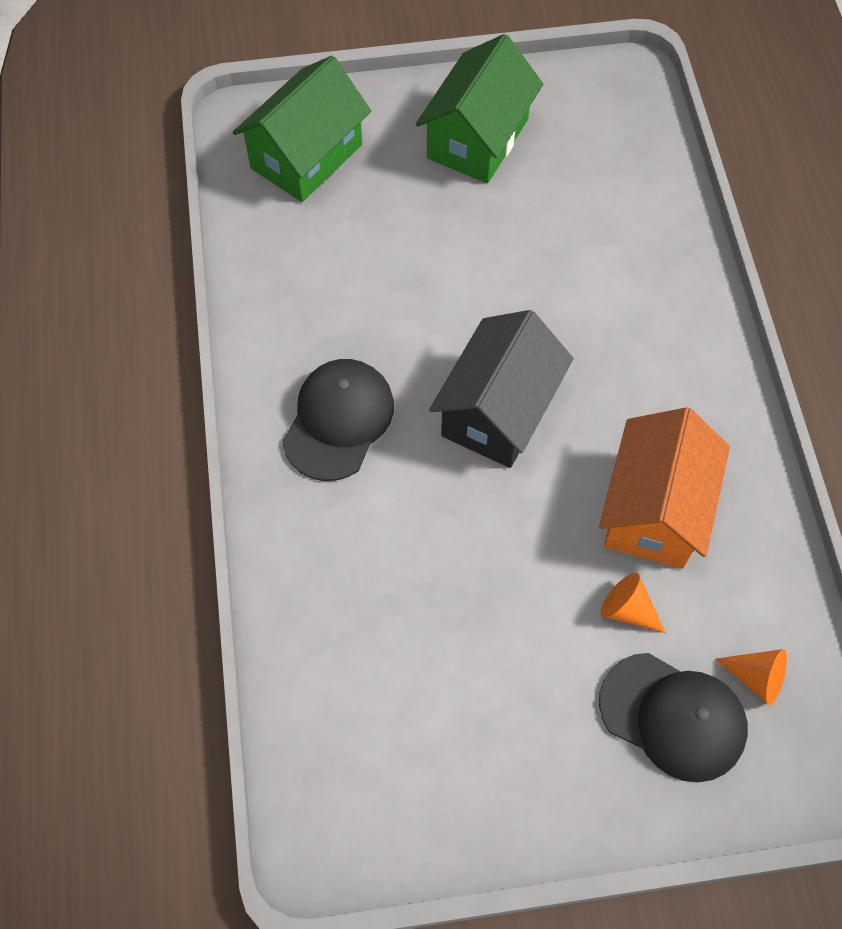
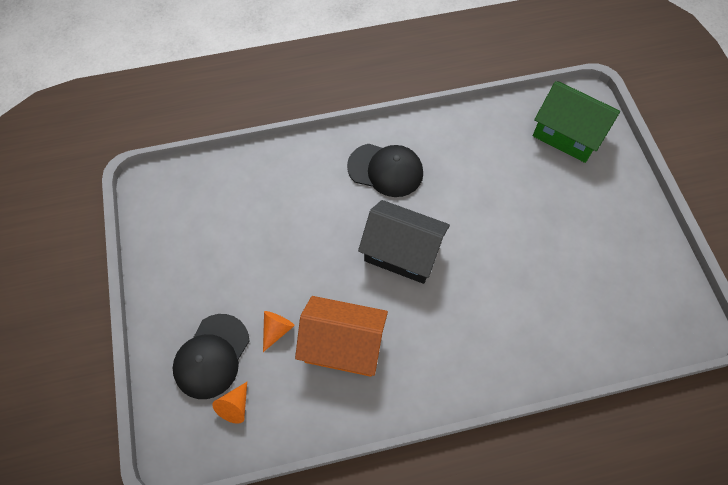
camera: 85 degrees right, 0 degrees up
green house [416,34,543,183] -> none

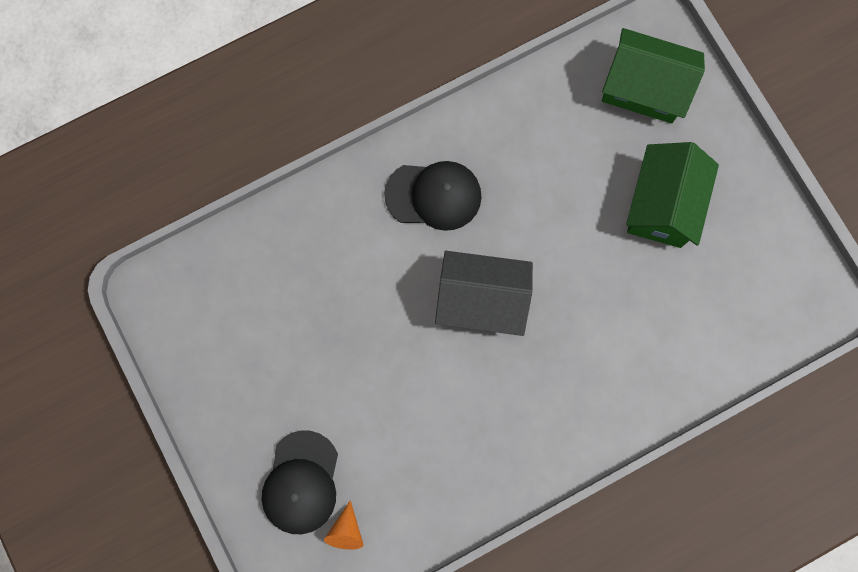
camera: 15 degrees left, 15 degrees up
orange cone [263,311,295,352] -> none
orange house [295,296,388,377] -> none
none -> green house [626,142,719,248]

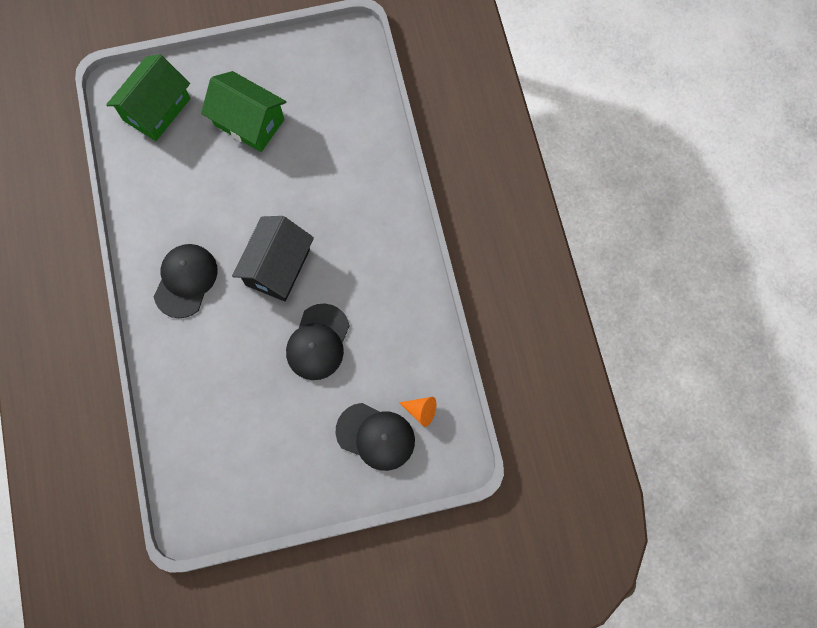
camera: 75 degrees left, 5 degrees down
none -> black cap [286,303,350,380]

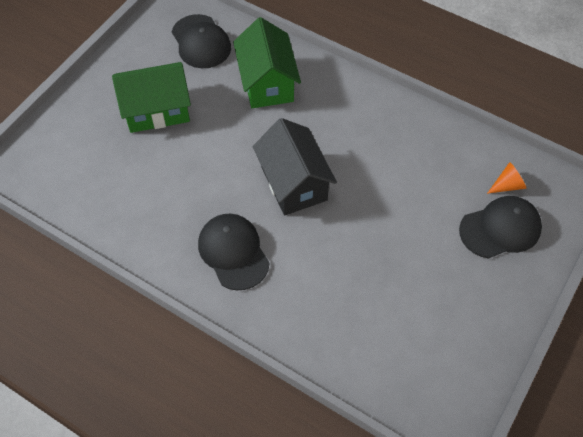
camera: 45 degrees left, 15 degrees down
green house [106,54,190,141] -> green house moved to [233,17,301,108]
black cap [286,303,350,380] -> black cap moved to [172,14,231,68]

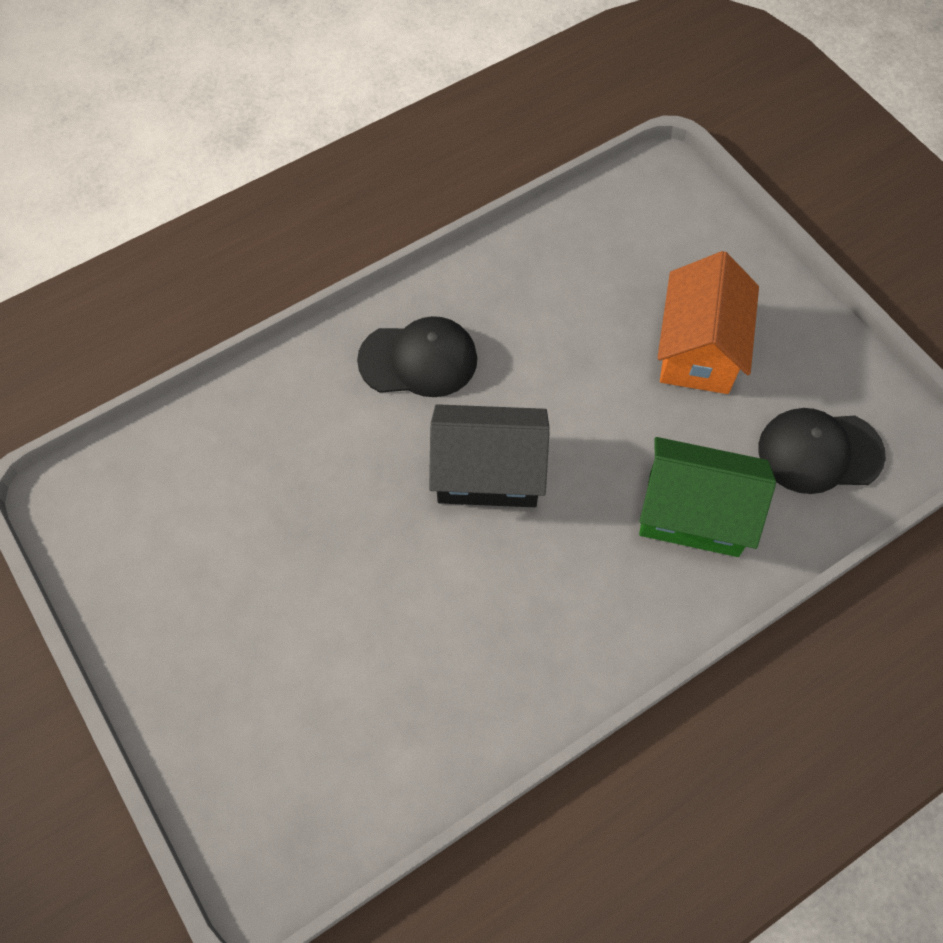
camera: 115 degrees right, 5 degrees up
green house [112,62,191,133] -> orange house [658,251,759,394]
black cap [459,196,542,259] -> none
orange cone [487,162,527,194] -> none

